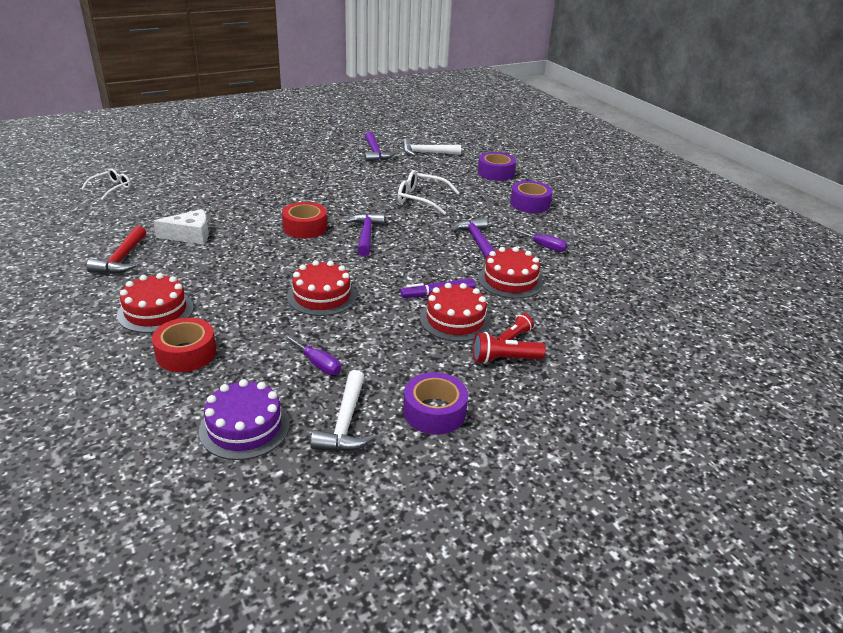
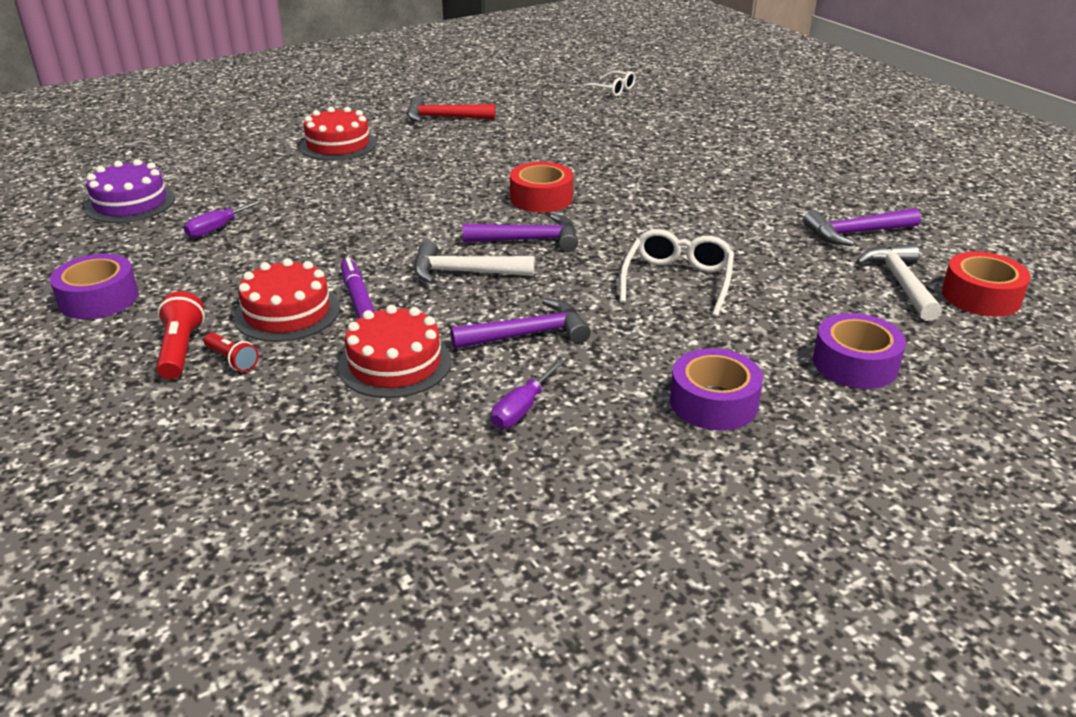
camera: 90 degrees right, 0 degrees up
red tape [152,318,216,372] -> red tape moved to [942,252,1031,317]
white cheese [153,209,209,245] -> none
red cake [287,260,357,316] -> none
white hammer [310,370,375,451] -> white hammer moved to [414,241,535,284]

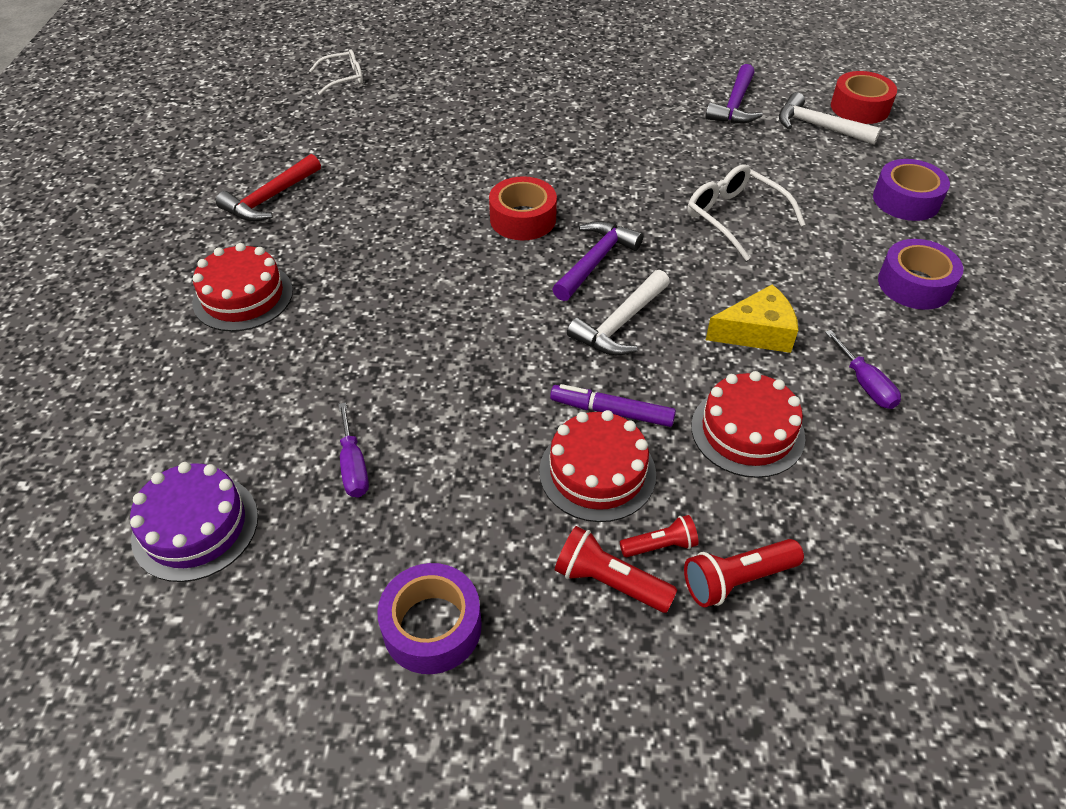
camera: 55 degrees left, 15 degrees up
purple hammer [450,298,591,349] -> yellow cheese [706,284,798,353]
none -> red flashlight [684,539,804,607]

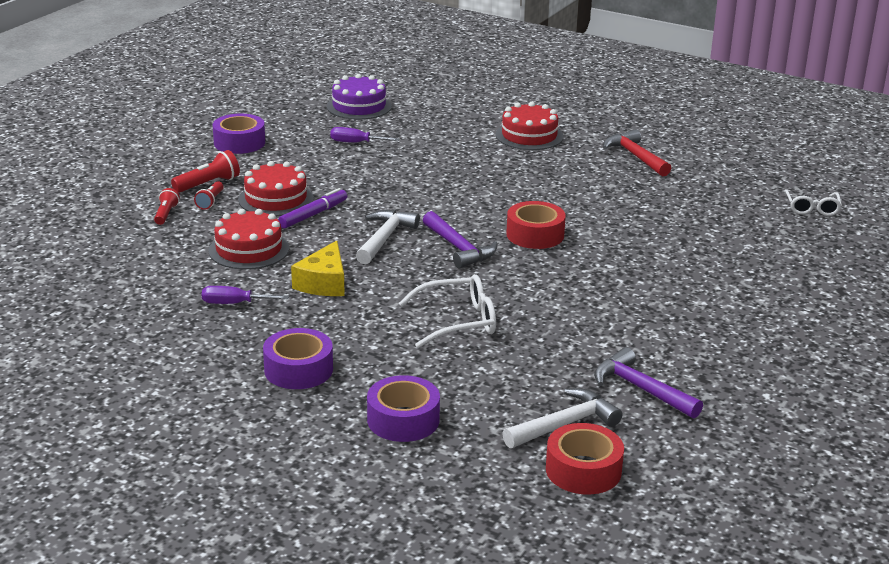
camera: 115 degrees right, 20 degrees down
white hammer [567,270,670,356] -> white hammer turned 45 degrees clockwise [356,210,420,264]
red flashlight [684,539,804,607] -> red flashlight [154,188,180,225], size x0.66

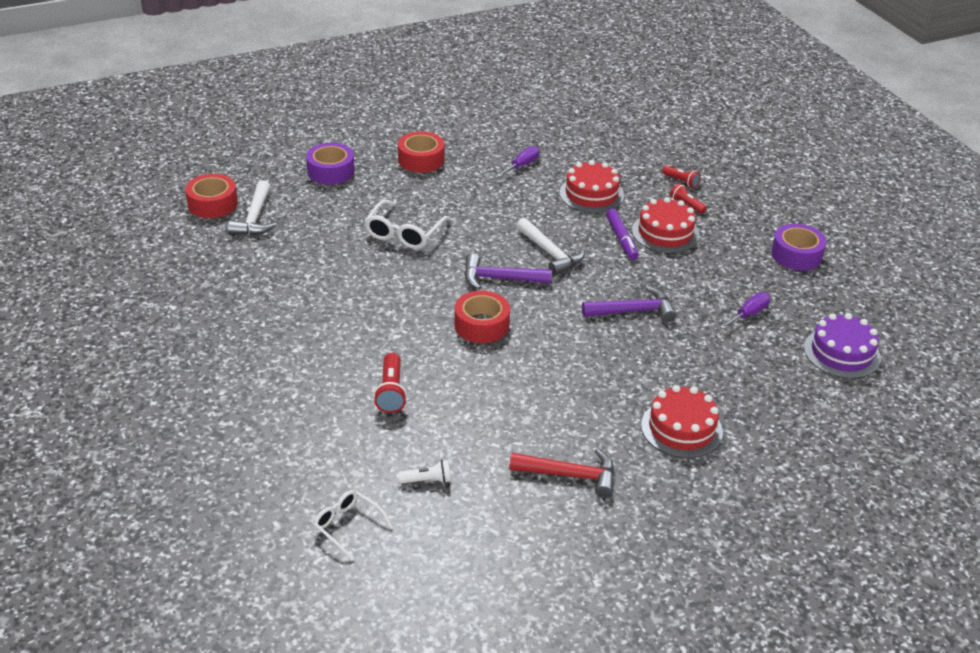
camera: 125 degrees right, 10 degrees up
red flashlight [171,150,240,193] -> red flashlight moved to [373,353,407,413]
purple tape [263,328,333,389] -> red tape [398,131,445,173]
yellow cheese [291,240,345,296] -> none
purple hammer [594,347,703,418] -> purple hammer moved to [582,286,676,322]
none -> white flashlight [398,460,451,484]

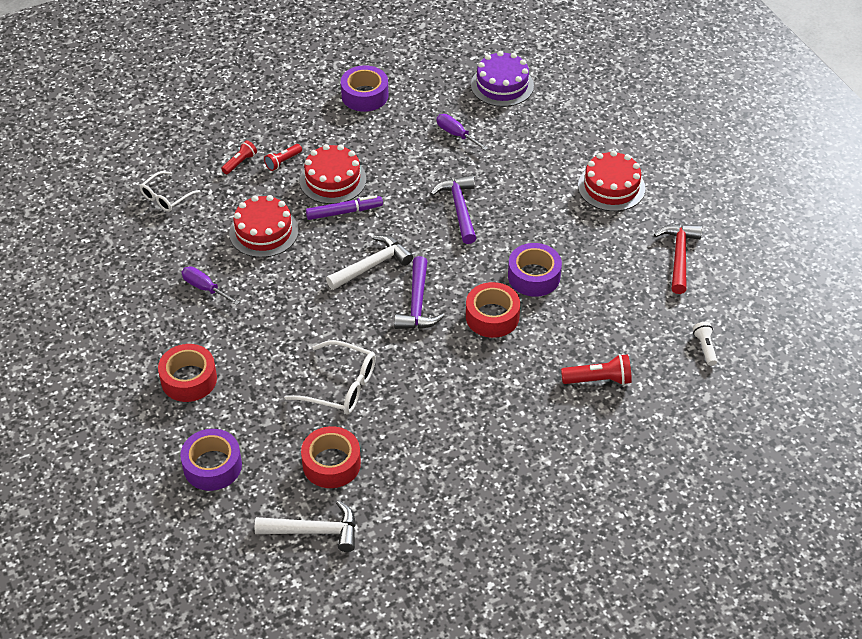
camera: 90 degrees left, 10 degrees up
red tape [185,174,238,218] -> red tape moved to [301,426,361,488]
white glasses [313,490,393,560] -> white glasses moved to [140,171,201,212]
none -> purple tape [508,243,562,297]

